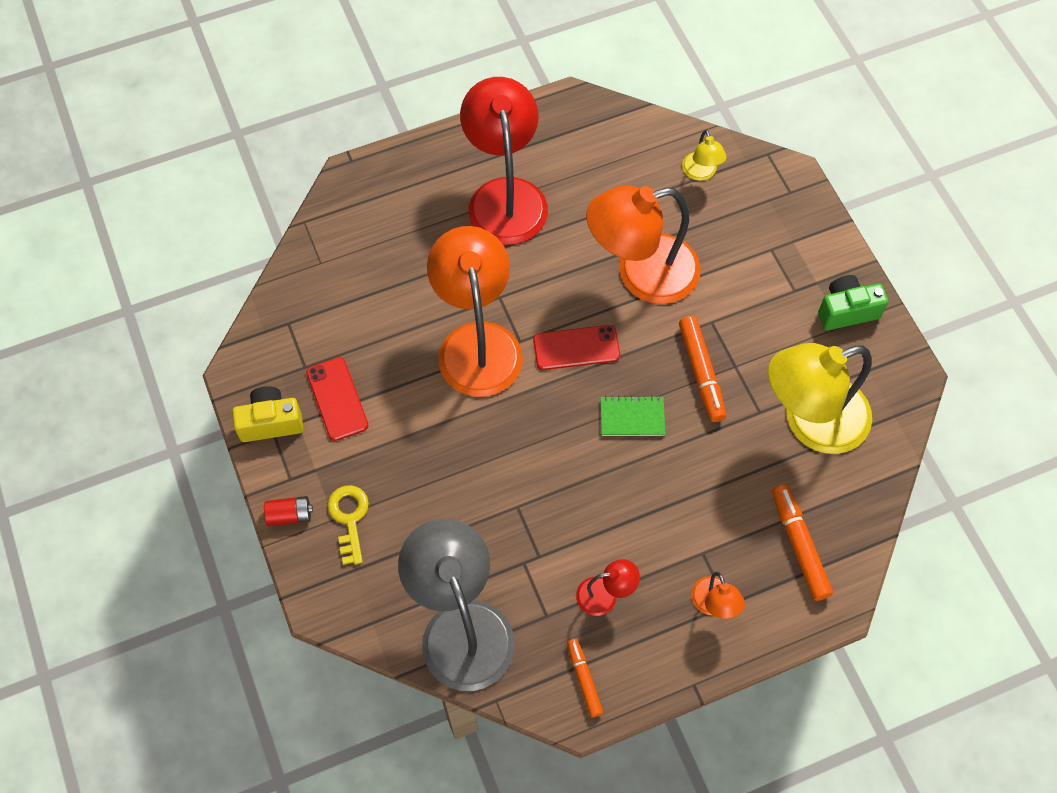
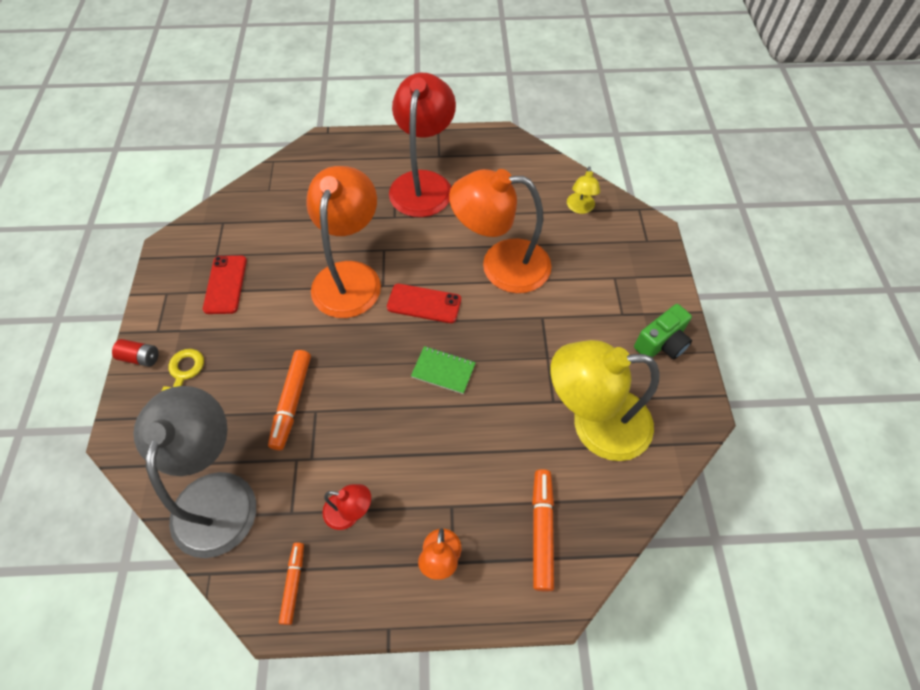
camera: 20 degrees right, 5 degrees down
yellow camera [232,386,303,442] -> none
orange marker [679,316,726,422] -> orange marker moved to [268,350,311,450]
green camera [818,275,889,331] -> green camera turned 135 degrees clockwise [634,304,692,359]

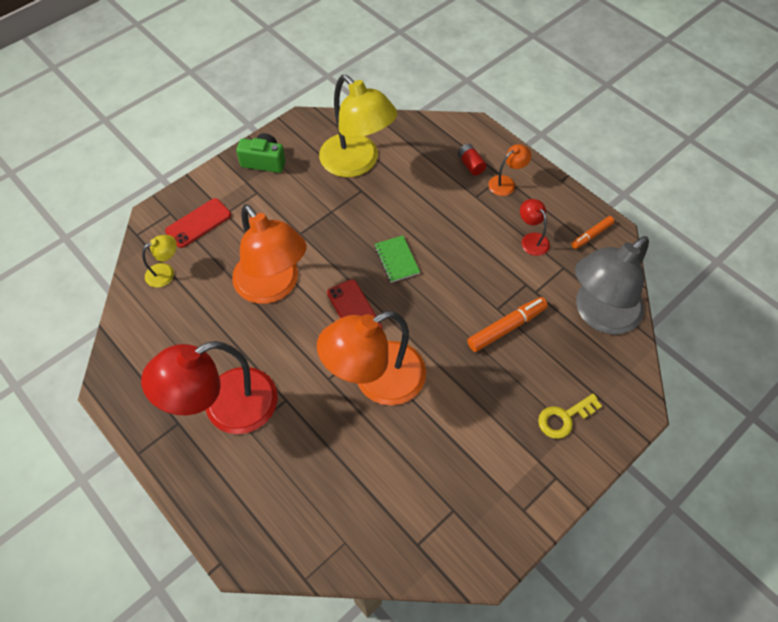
camera: 130 degrees left, 0 degrees up
red battery [112,339,159,367] -> red battery moved to [458,144,487,176]
red phone [203,255,247,314] -> red phone moved to [165,198,231,248]
orange marker [532,469,554,592] -> none

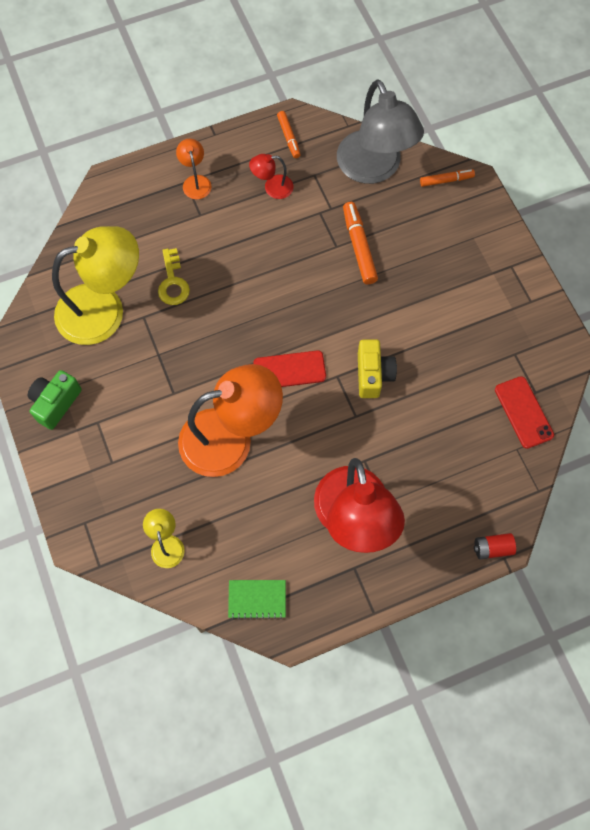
camera: 70 degrees left, 10 degrees up
red phone [165,198,231,248] -> red phone moved to [495,376,554,449]
orange lamp [317,311,426,405] -> yellow camera [358,339,397,398]
green notebook [375,235,420,283] -> green notebook moved to [228,580,286,619]
red battery [458,144,487,176] -> red battery moved to [474,533,516,559]
yellow key [538,394,602,439] -> yellow key moved to [158,248,190,305]
none -> orange marker [420,169,475,187]

